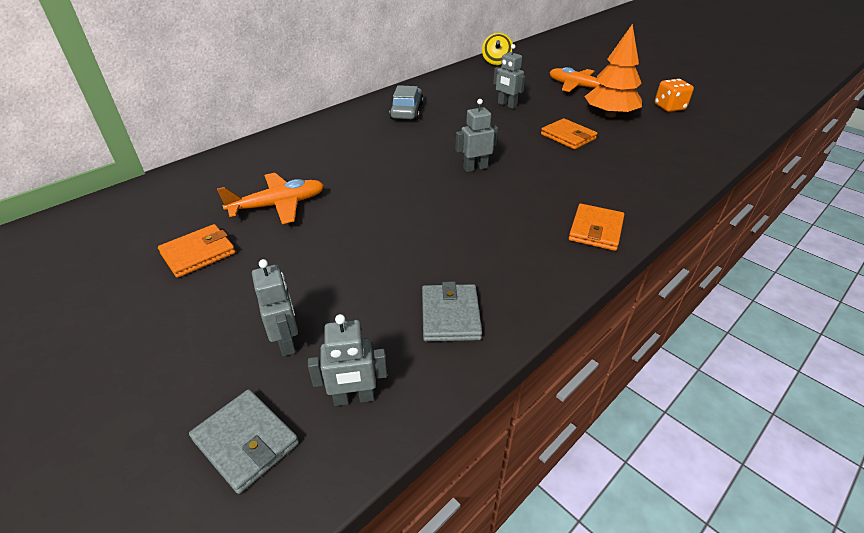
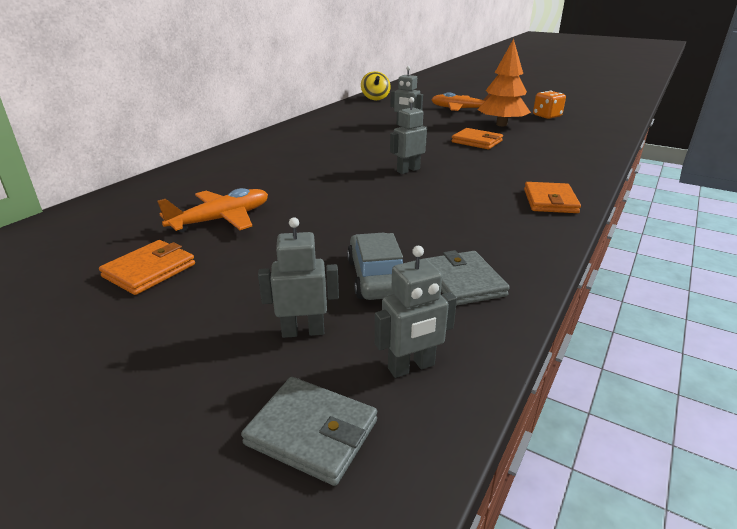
camera: 15 degrees left, 10 degrees down
grey robot [252,259,298,356] -> grey robot turned 60 degrees counterclockwise [258,217,339,338]
grey car [389,85,424,120] -> grey car moved to [347,233,403,300]

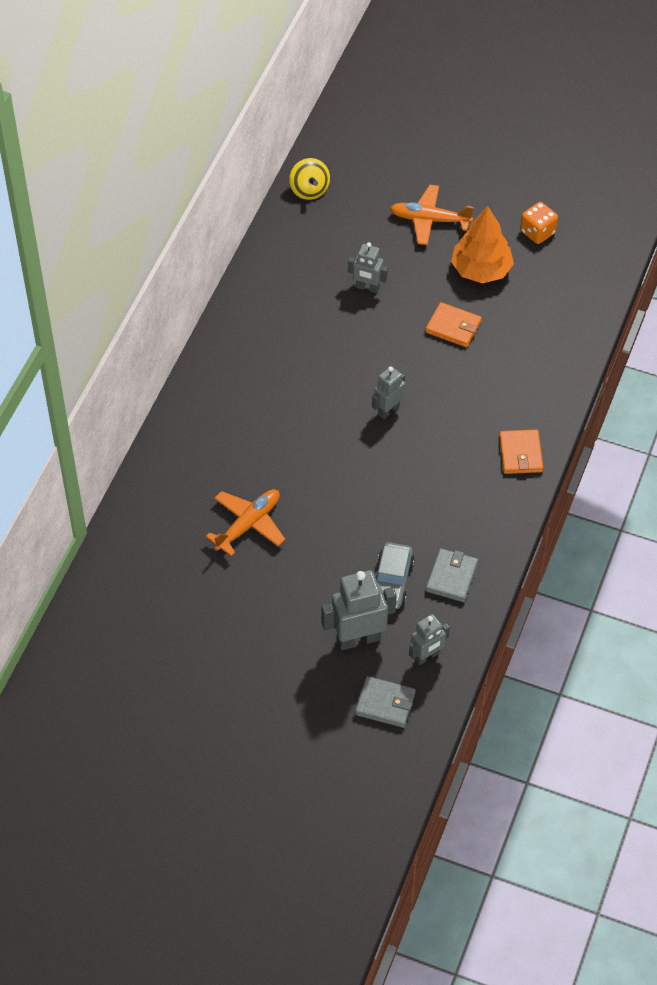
camera: 10 degrees left, 25 degrees up
orange wallet [99,240,195,295] -> none
grey robot [258,217,339,338] -> grey robot [321,570,396,650], size x1.66
grey car [347,233,403,300] -> grey car turned 150 degrees counterclockwise [376,542,415,609]
grey wallet [425,250,510,306] -> grey wallet turned 45 degrees clockwise [426,548,478,602]

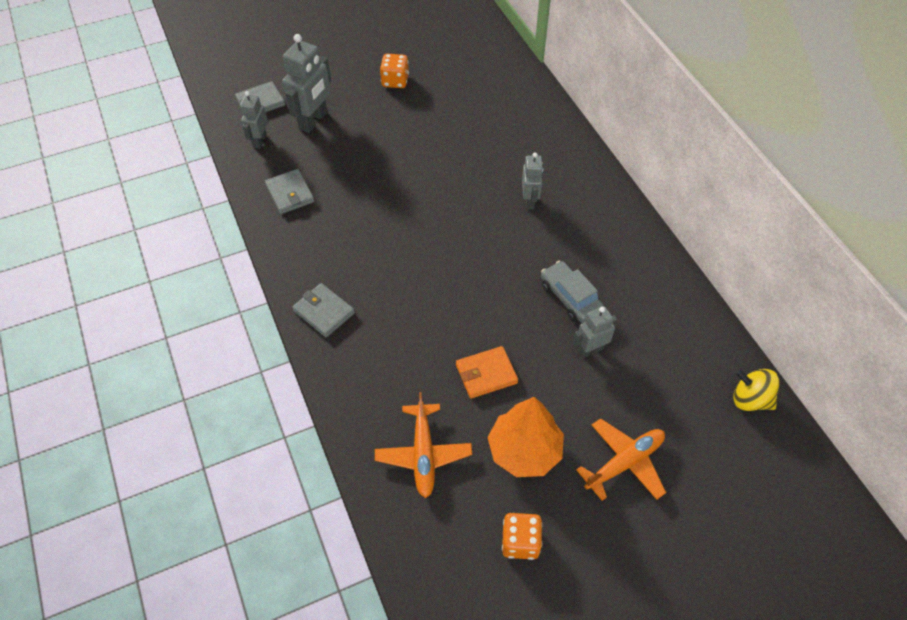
camera: 135 degrees right, 0 degrees up
orange plane [206,489,285,556] -> orange plane moved to [375,392,472,498]
grey robot [372,366,405,419] -> grey robot moved to [522,152,543,209]
grey car [376,542,415,609] -> grey car moved to [541,261,604,323]
orange wallet [499,429,543,474] -> grey wallet [292,283,355,338]
none -> orange dice [380,54,409,88]

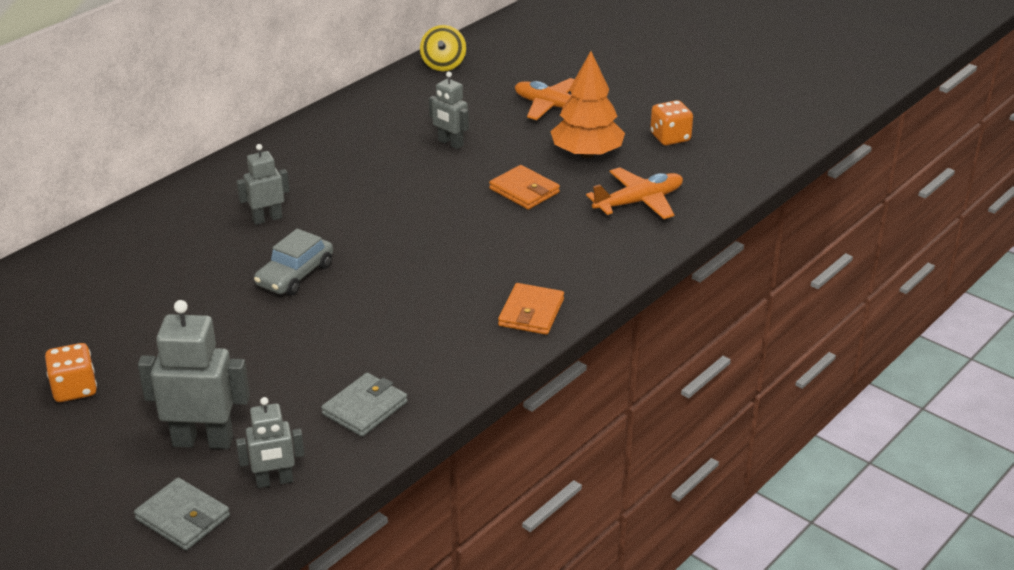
camera: 115 degrees left, 20 degrees down
grey wallet [292,283,355,338] -> orange wallet [498,283,564,335]
grey car [541,261,604,323] -> grey car moved to [254,229,333,295]

